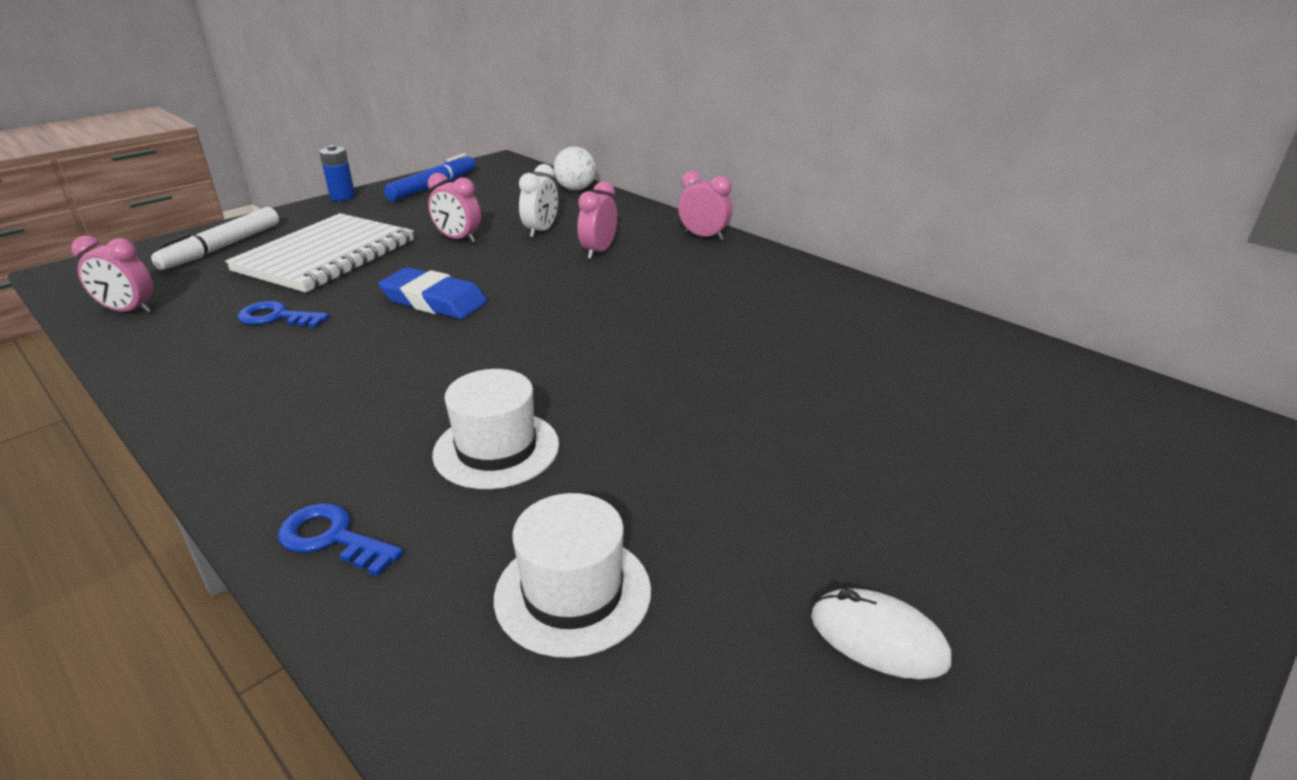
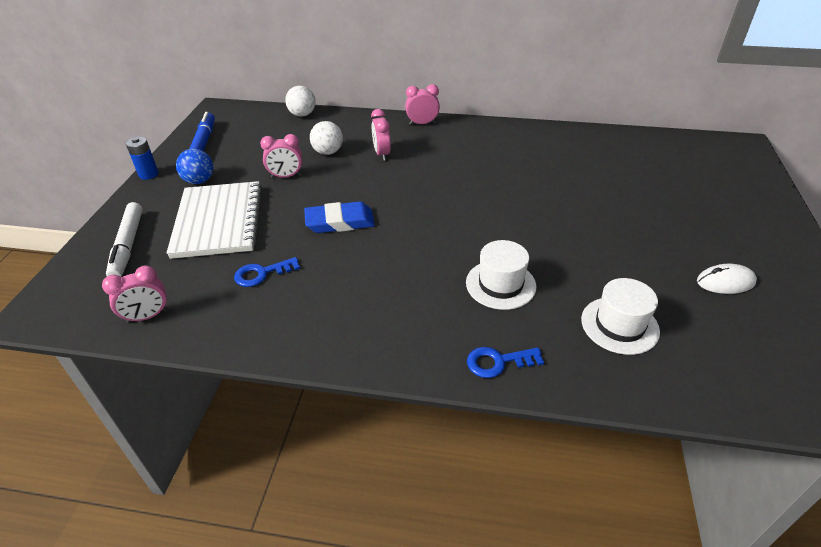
camera: 35 degrees left, 10 degrees up
white clock [519,164,558,238] -> white ball [310,121,343,155]
none -> blue ball [176,149,213,184]

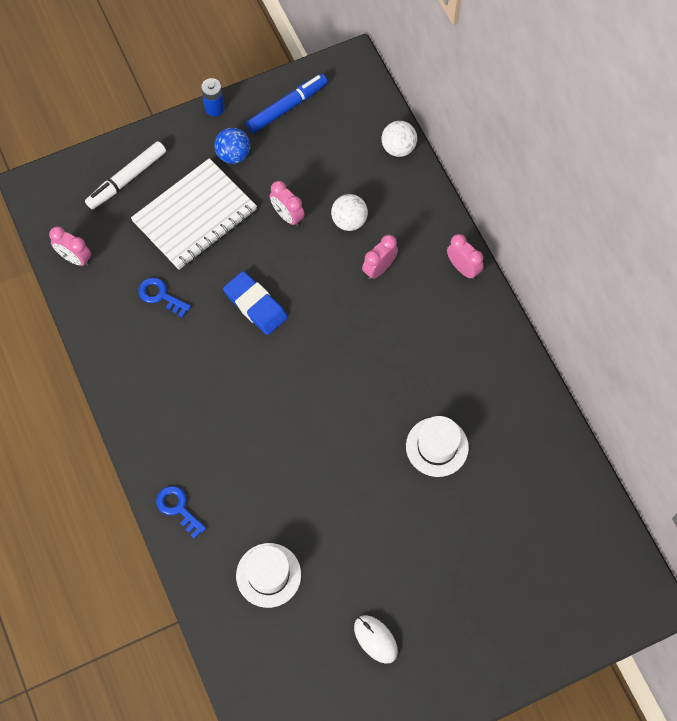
camera: 55 degrees right, 25 degrees up
white hat [466,240,536,310] -> white hat moved to [406,416,469,477]

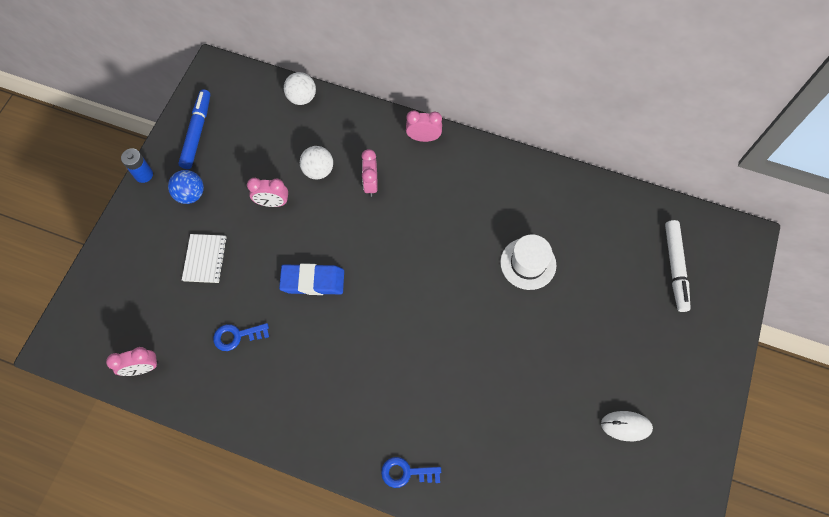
camera: 45 degrees left, 0 degrees up
white marker [85,141,166,209] -> white marker moved to [665,220,691,312]
white notebook [131,158,257,270] -> white notebook [182,234,227,283], size x0.51
white hat [236,543,301,608] -> none

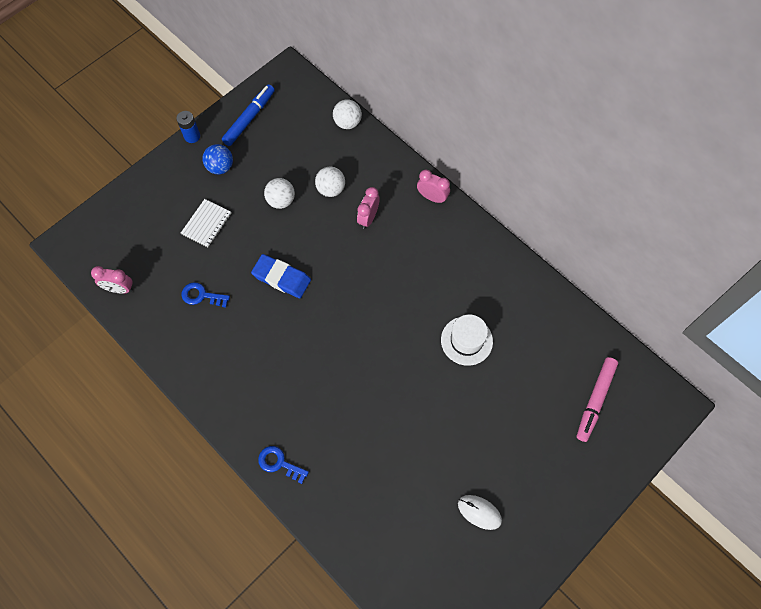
camera: 25 degrees right, 0 degrees up
pink clock [247,178,288,207] -> white ball [264,178,295,209]
white marker [665,220,691,312] -> pink marker [576,357,618,442]

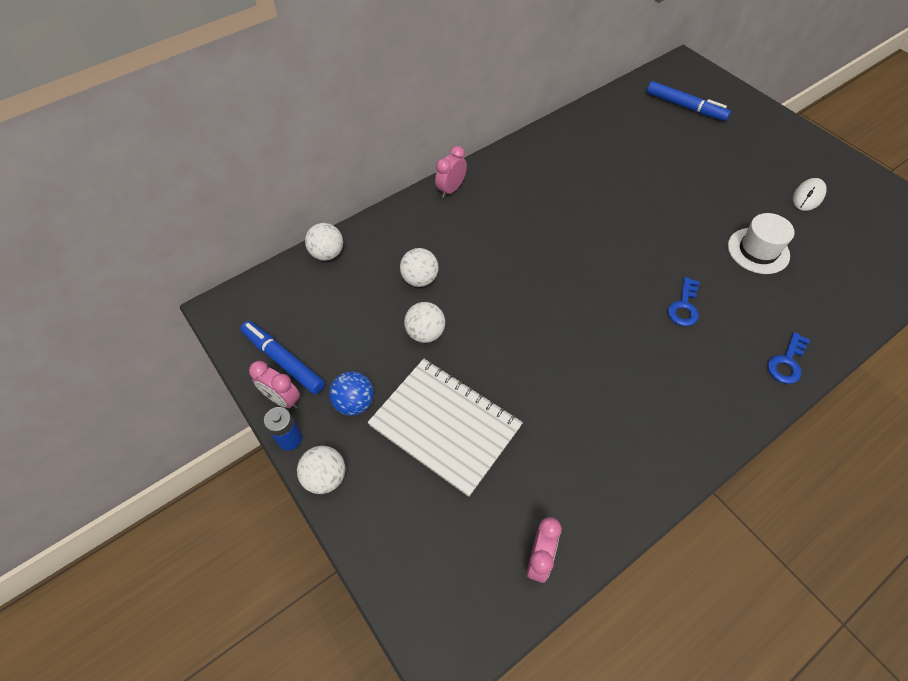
camera: 80 degrees left, 10 degrees down
white notebook [181,199,232,247] -> white notebook [368,359,523,497], size x1.95
blue key [181,282,230,307] -> blue key moved to [668,277,700,326]
blue eraser [251,254,311,298] -> none
pink clock [357,187,380,229] -> pink clock moved to [249,361,300,409]
white hat [441,315,493,366] -> white hat moved to [728,213,795,274]
pink marker [576,357,618,442] -> blue marker [647,81,731,121]
none -> white ball [297,446,345,494]

